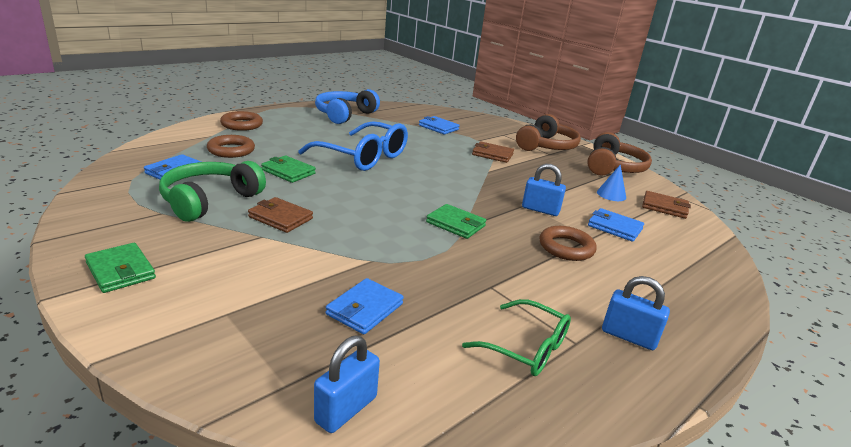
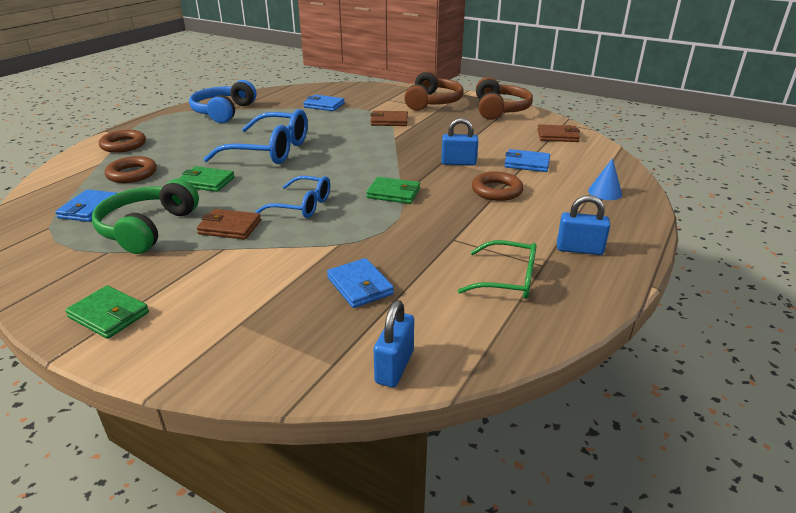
camera: 15 degrees left, 5 degrees up
blue wallet [326,278,404,334] -> blue wallet turned 45 degrees counterclockwise [327,258,394,308]
blue cone [597,164,626,201] -> blue cone moved to [588,158,622,200]
none -> blue glasses [255,176,330,218]

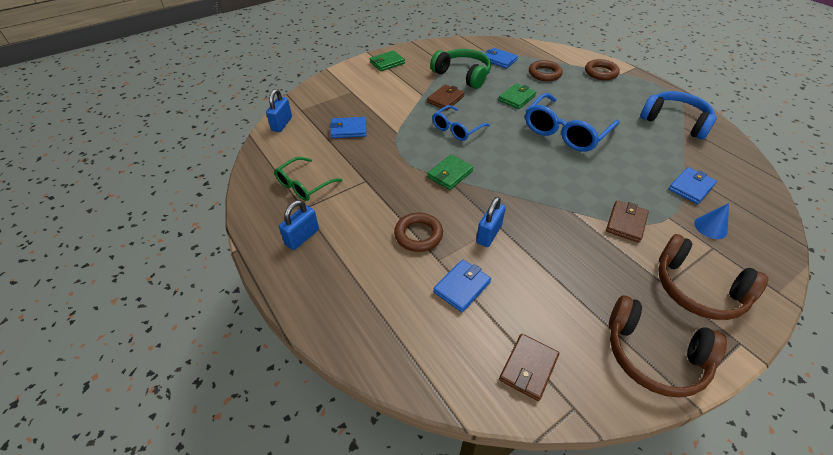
camera: 115 degrees right, 15 degrees up
blue padlock [374,300,414,388] -> blue padlock turned 60 degrees clockwise [266,89,292,132]
blue cone [588,158,622,200] -> blue cone moved to [694,203,729,239]

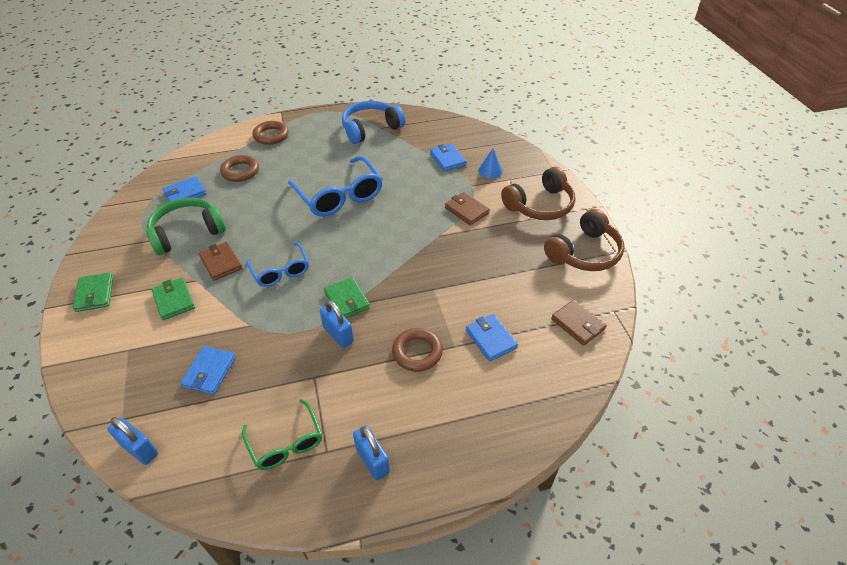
camera: 70 degrees left, 0 degrees up
blue padlock [476,197,506,247] -> blue padlock moved to [320,300,354,348]
green wallet [499,83,536,109] -> green wallet moved to [151,277,195,320]

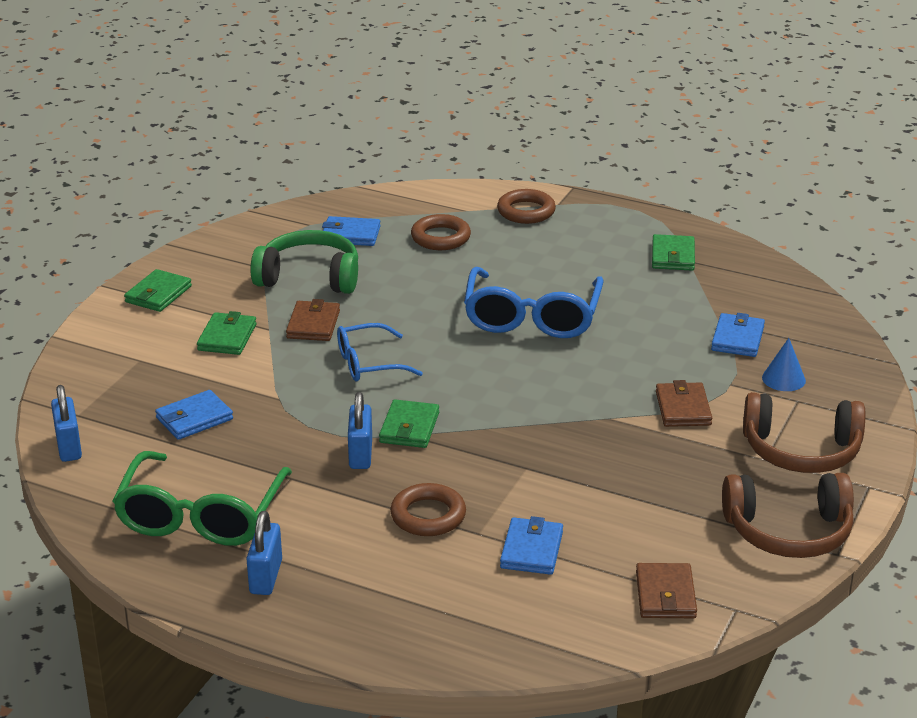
camera: 40 degrees right, 15 degrees down
green glasses [242,399,322,470] -> green glasses [112,451,292,546], size x1.66
blue glasses [246,243,309,287] -> blue glasses turned 60 degrees clockwise [337,323,423,381]
blue headphones [342,101,405,144] -> green wallet [652,234,695,271]

